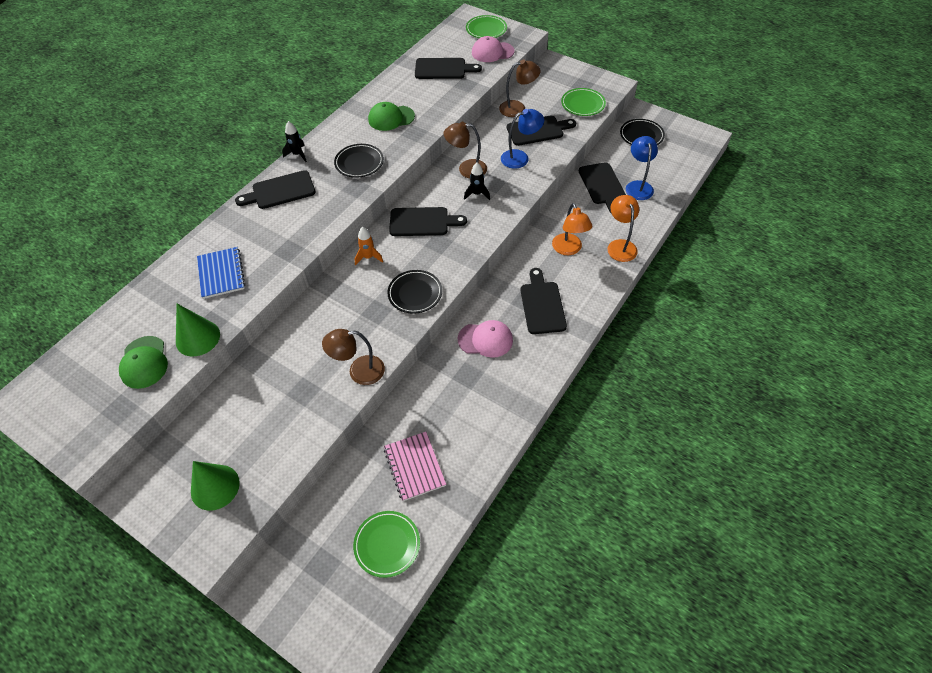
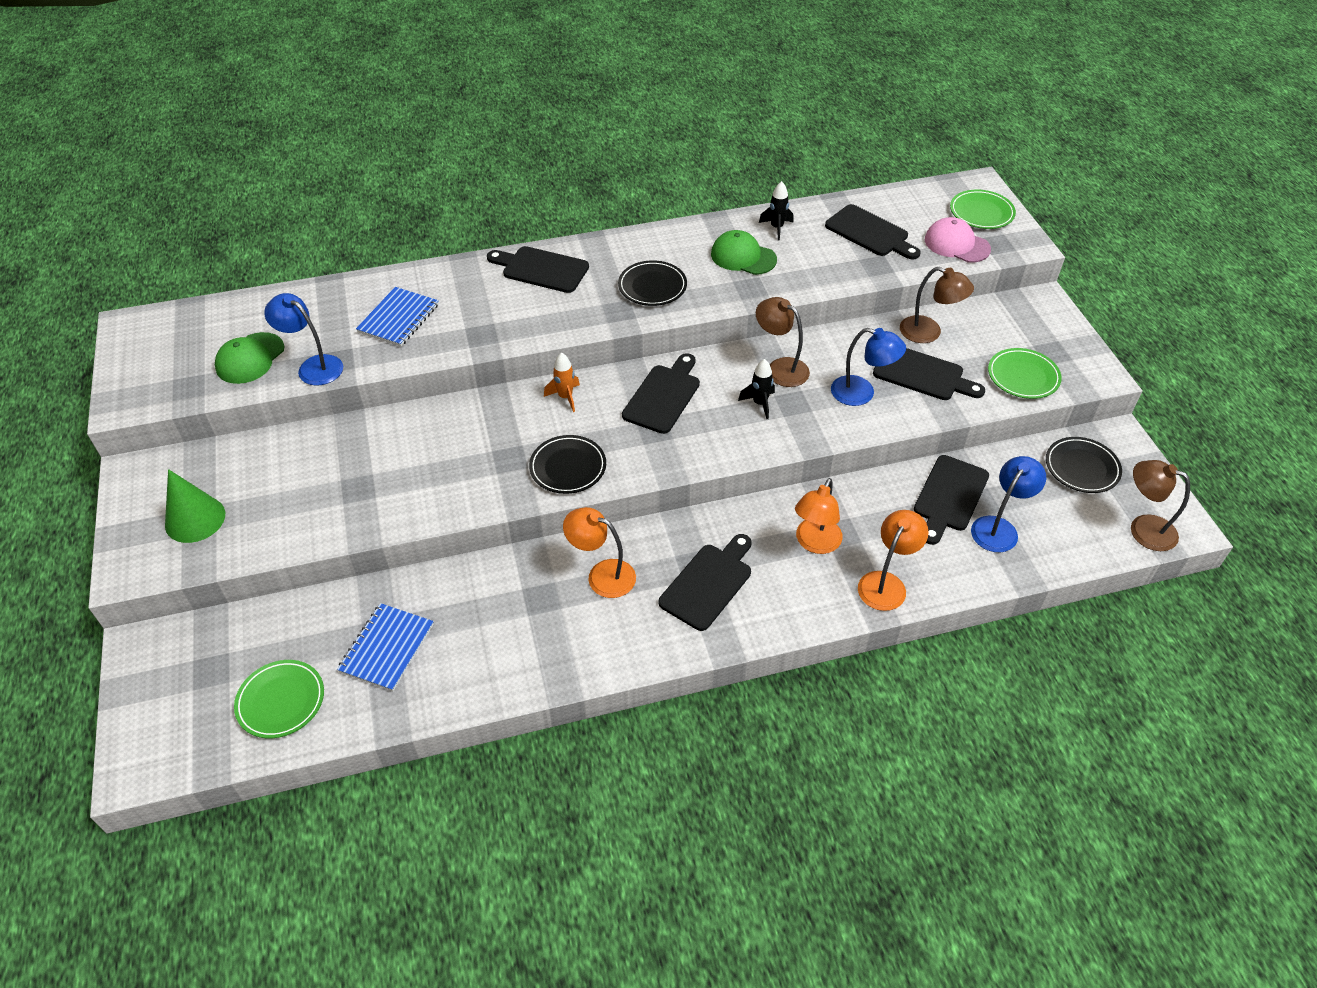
camera: 40 degrees right, 5 degrees down
green cone [176,304,220,357] -> blue lamp [264,293,343,386]
black rocket [282,121,307,162] -> black rocket moved to [759,181,793,241]
brown lamp [322,329,385,385] -> brown lamp moved to [1131,460,1190,551]
pink notebook [384,432,446,501] -> blue notebook [337,603,434,691]
black cutting board [389,207,467,236] -> black cutting board turned 105 degrees counterclockwise [622,353,700,434]
pink cap [458,320,513,358] -> orange lamp [563,507,636,598]

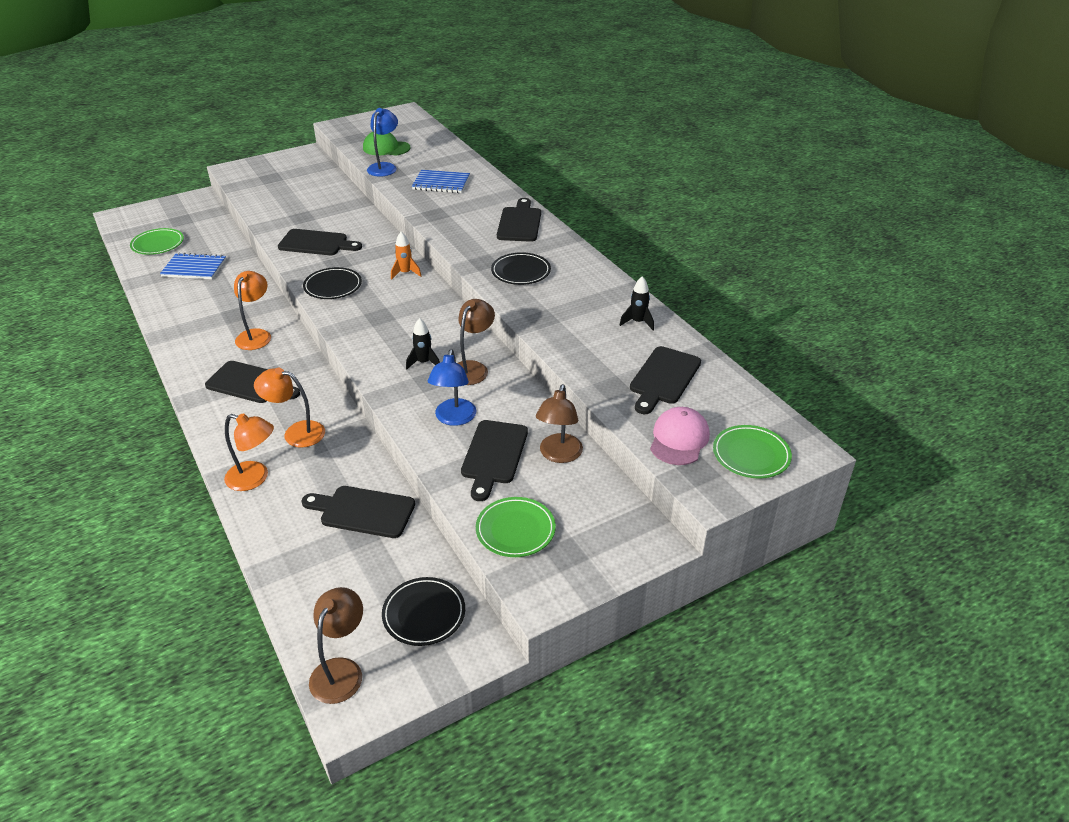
camera: 75 degrees right, 10 degrees down
green cone [165,469,225,543] -> none
black cutting board [622,353,700,434] -> black cutting board moved to [278,229,362,255]
green cap [711,230,777,275] -> none
blue lamp [971,456,1046,552] -> none

